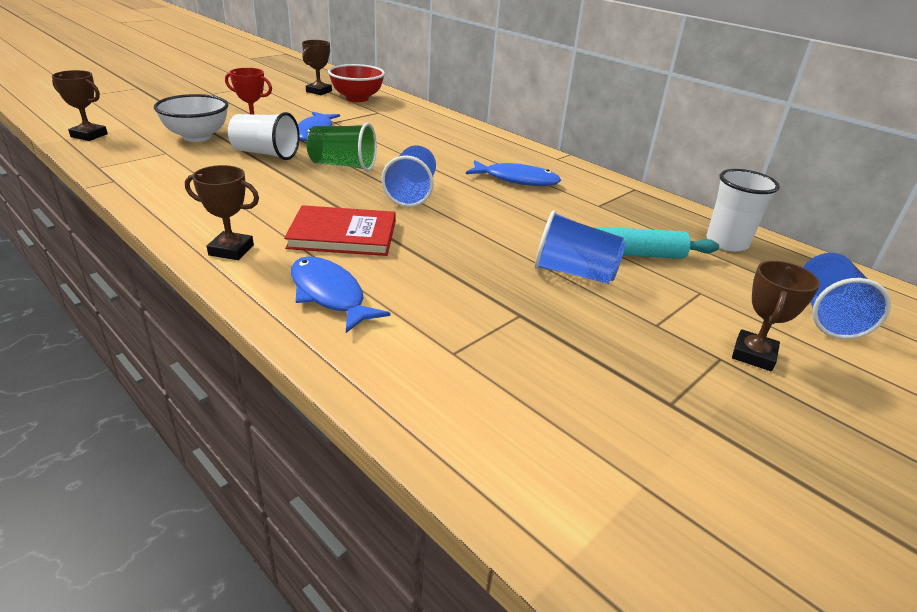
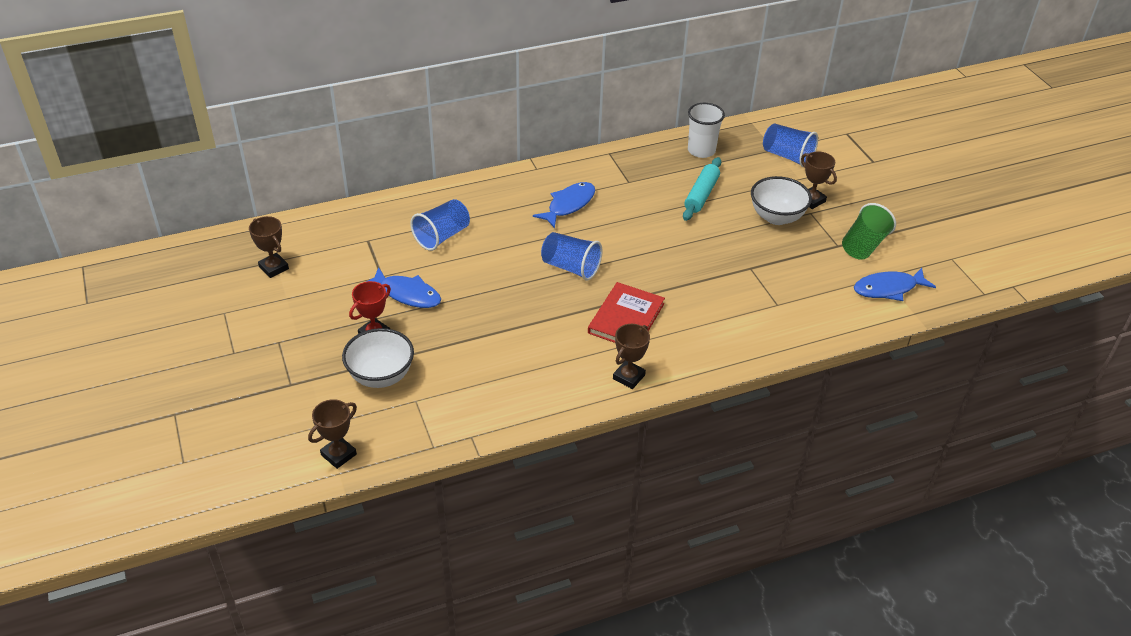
camera: 65 degrees left, 10 degrees up
white cup [228,112,300,160] -> none
blue fish [291,256,391,333] -> blue fish moved to [854,268,936,301]
green cup [306,123,377,172] -> green cup moved to [842,203,896,260]
red bowl [328,64,385,102] -> none
blue cup [534,210,626,284] -> blue cup moved to [410,199,470,251]
none -> white bowl [751,176,812,225]

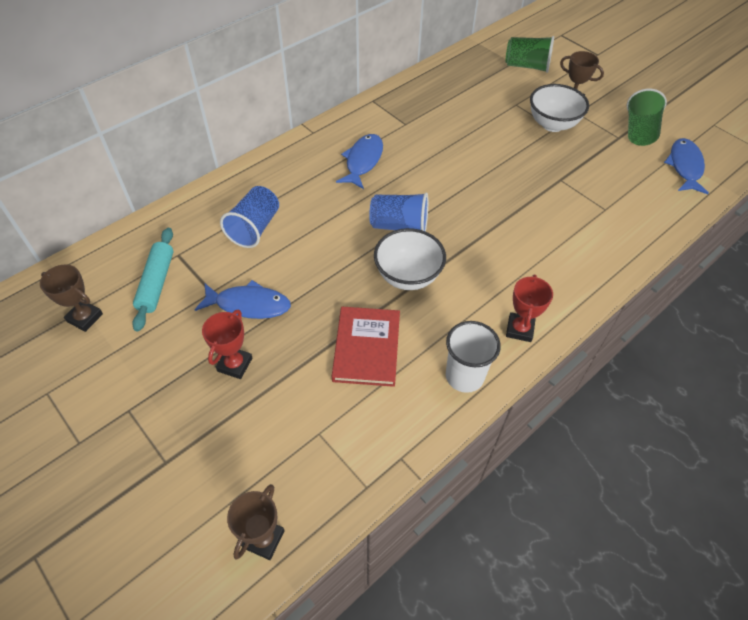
camera: 20 degrees left, 10 degrees up
white bowl [342,328,414,388] -> white bowl moved to [374,228,446,290]
red book [588,282,665,343] -> red book moved to [332,307,400,387]
brown trophy [613,324,650,389] -> red trophy [506,275,553,342]
turquoise rolling pin [683,157,721,221] -> turquoise rolling pin moved to [132,228,173,332]
white cup [688,103,725,158] -> white cup moved to [446,321,501,393]
blue cup [763,124,818,167] -> green cup [505,36,554,73]
blue fish [854,268,936,301] -> blue fish turned 135 degrees clockwise [664,138,709,194]

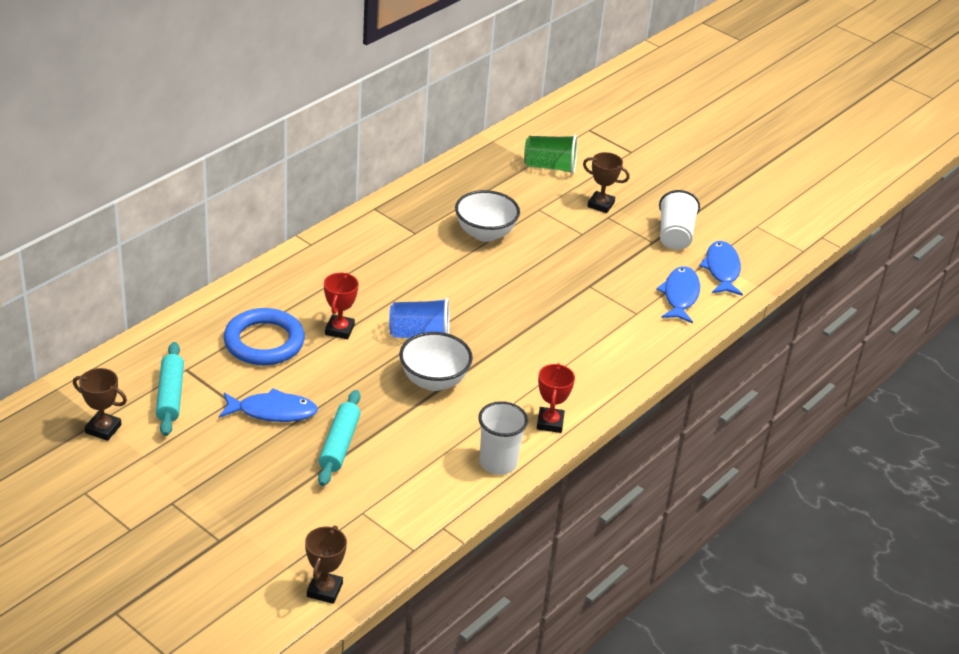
camera: 10 degrees left, 15 degrees down
red trophy [202,310,252,379] -> red trophy moved to [324,273,359,339]
blue cup [220,186,279,248] -> blue ring [223,308,305,365]
red book [332,307,400,387] -> none
blue fish [336,134,383,189] -> blue fish moved to [656,266,700,324]
white bowl [530,84,589,132] -> white bowl moved to [455,190,520,242]
green cup [627,89,667,146] -> white cup [659,190,700,250]
none -> turquoise rolling pin [318,390,361,486]

